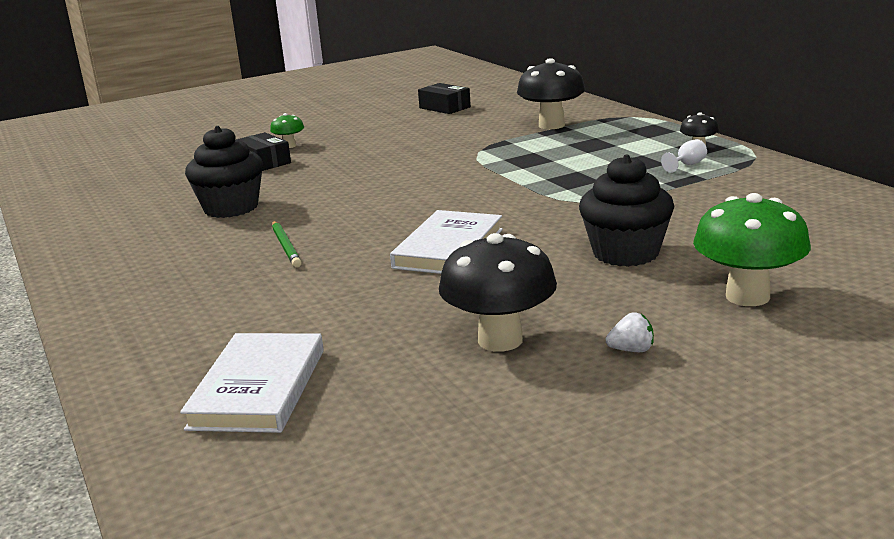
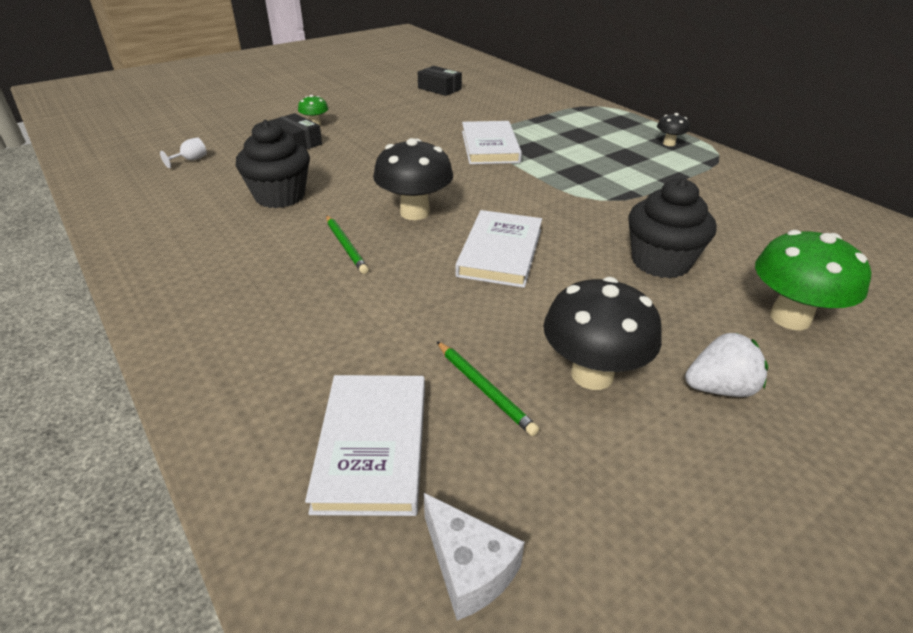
camera: 10 degrees left, 15 degrees up
black mushroom [517,58,585,129] -> black mushroom moved to [373,138,453,220]
white strawberry [605,312,654,352] -> white strawberry [685,332,768,397], size x1.67
white goblet [661,139,707,173] -> white goblet moved to [160,138,207,168]
none -> white cheese [424,493,525,620]
none -> green pencil [437,341,540,436]
none -> white book [462,121,522,164]

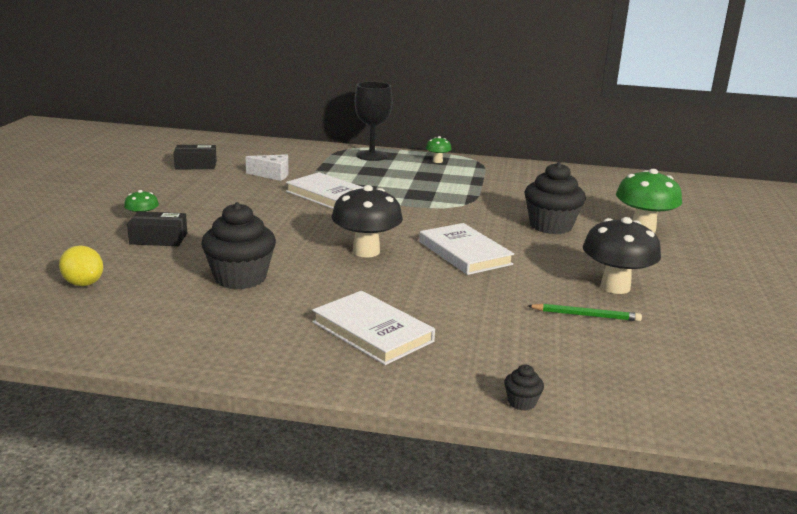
camera: 45 degrees left, 15 degrees down
white goblet [160,138,207,168] -> yellow lemon [59,246,103,286]
white book [305,375,425,516] -> white book moved to [312,291,435,365]
green pencil [326,215,369,274] -> none
white cheese [424,493,525,620] -> white cheese moved to [245,154,289,181]
black mushroom [657,113,690,146] -> green mushroom [426,136,452,163]
white strawberry [685,332,768,397] -> none
none -> black goblet [355,82,392,161]
none -> black cupcake [504,364,544,411]

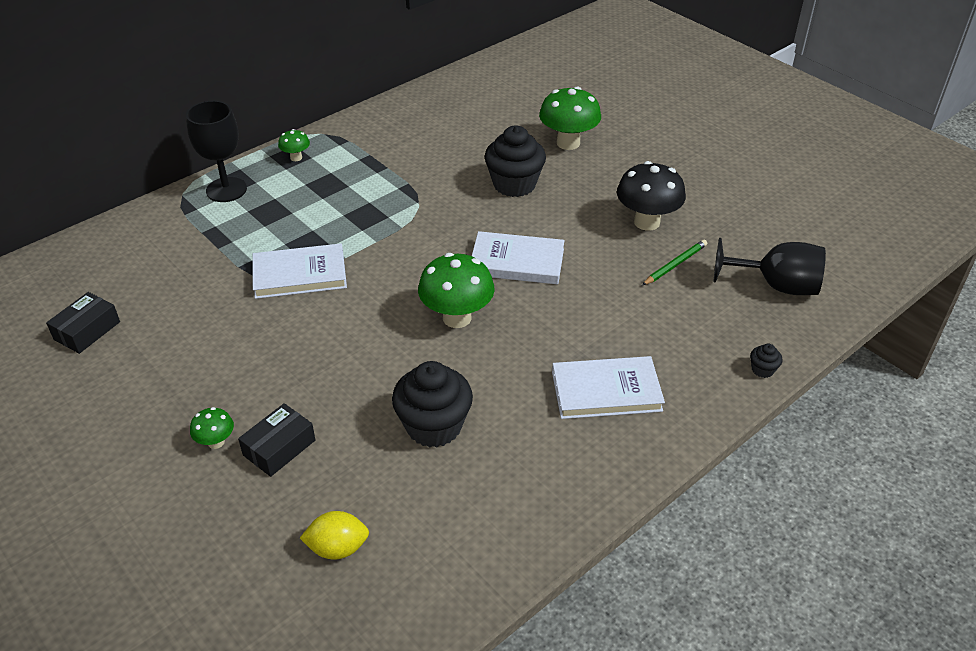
camera: 50 degrees left, 20 degrees up
white cheese [245,154,289,181] -> none
black mushroom [332,185,403,258] -> green mushroom [418,253,495,328]
none -> black goblet [714,238,826,295]

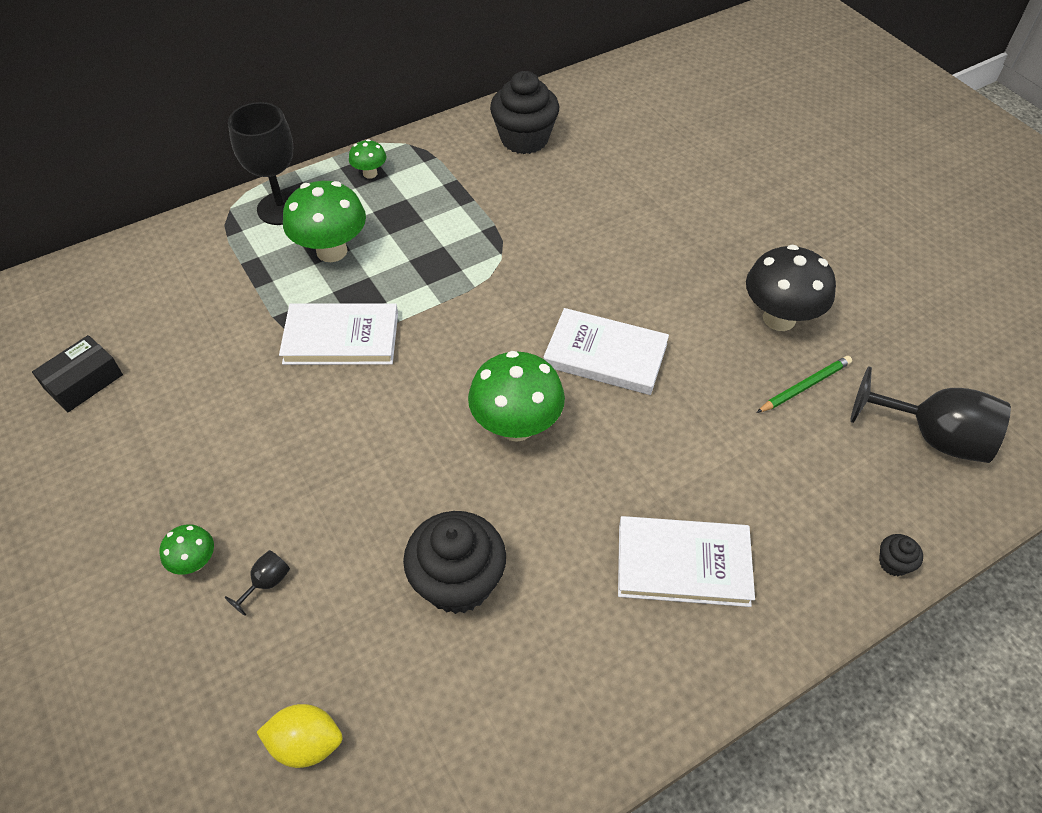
camera: 10 degrees right, 10 degrees up
black box [238,403,315,477] -> black goblet [225,550,290,616]
black cupcake [485,126,546,197] -> black cupcake moved to [490,71,559,154]
green mushroom [539,87,601,150] -> green mushroom moved to [283,181,366,262]

